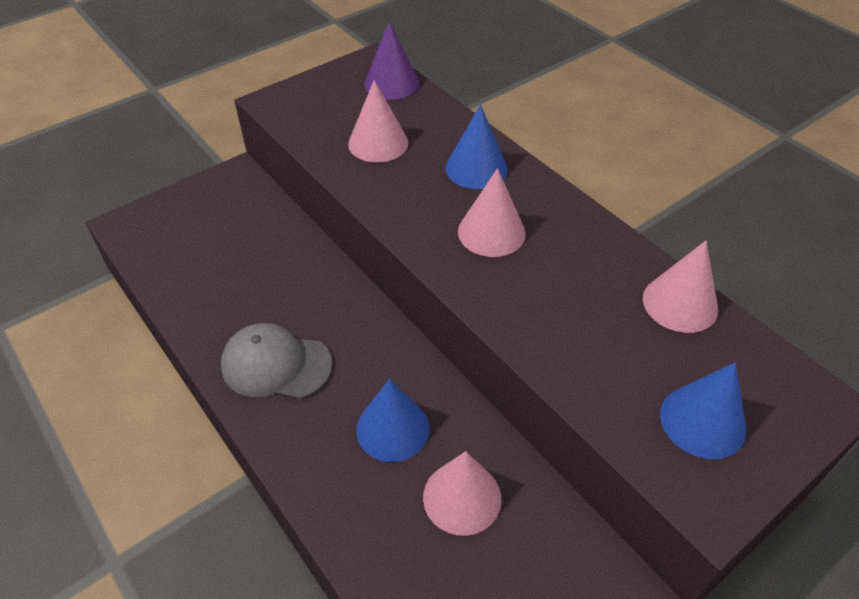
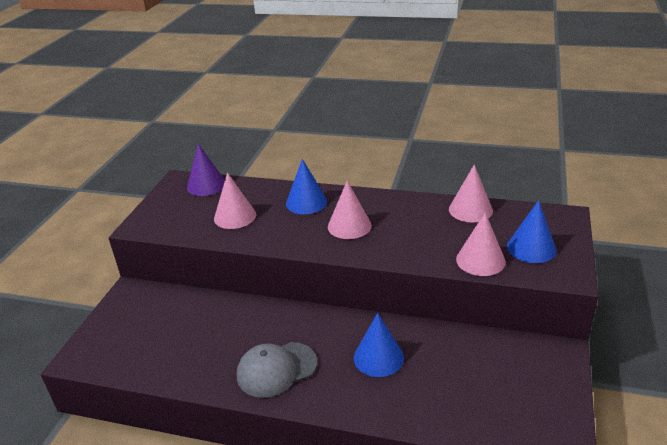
camera: 35 degrees left, 15 degrees down
pink cone [423,451,502,536] -> pink cone moved to [456,212,506,276]

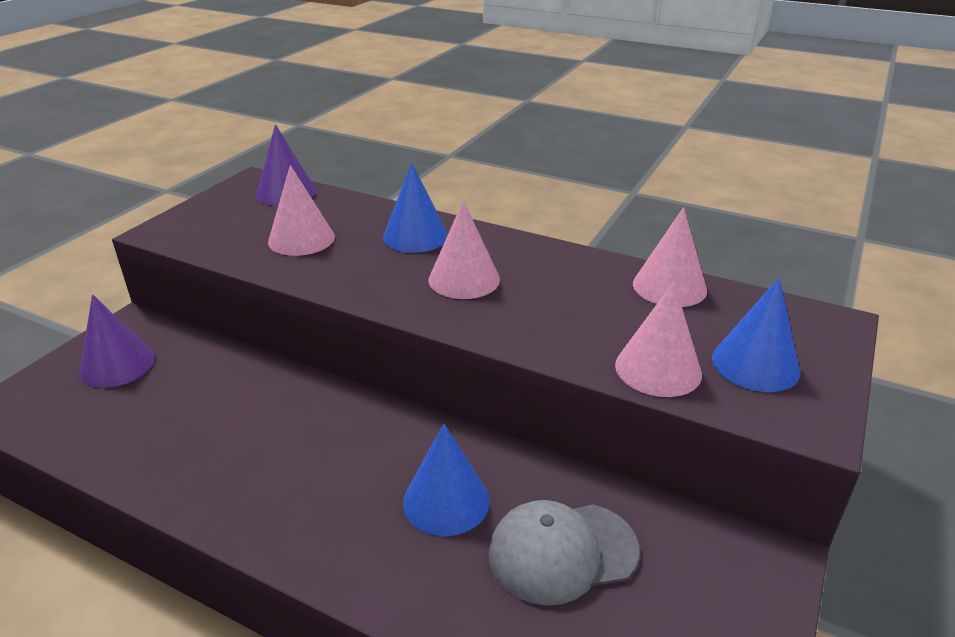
camera: 10 degrees right, 0 degrees up
grey cap [237,342,317,398] -> grey cap moved to [488,500,639,606]
none -> purple cone [79,294,154,388]

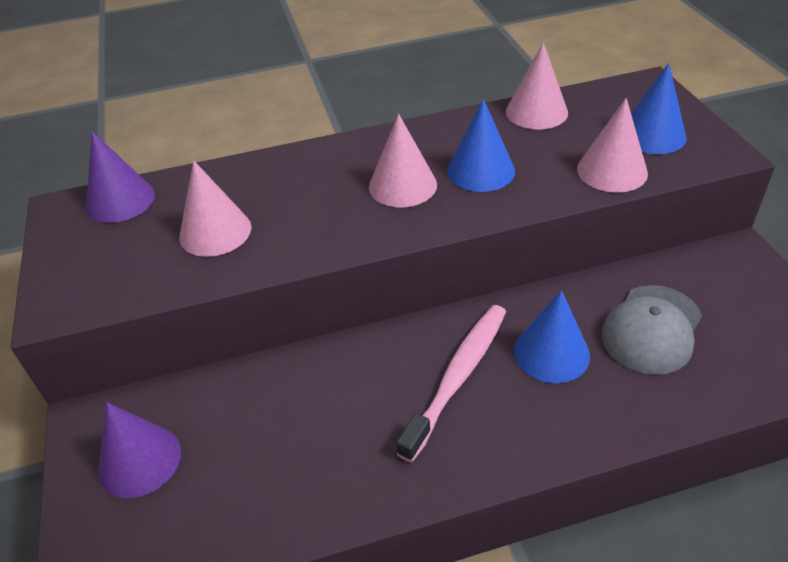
camera: 40 degrees left, 10 degrees up
blue cone [383,163,448,253] -> blue cone moved to [447,99,515,192]
none -> pink toothbrush [396,305,506,462]

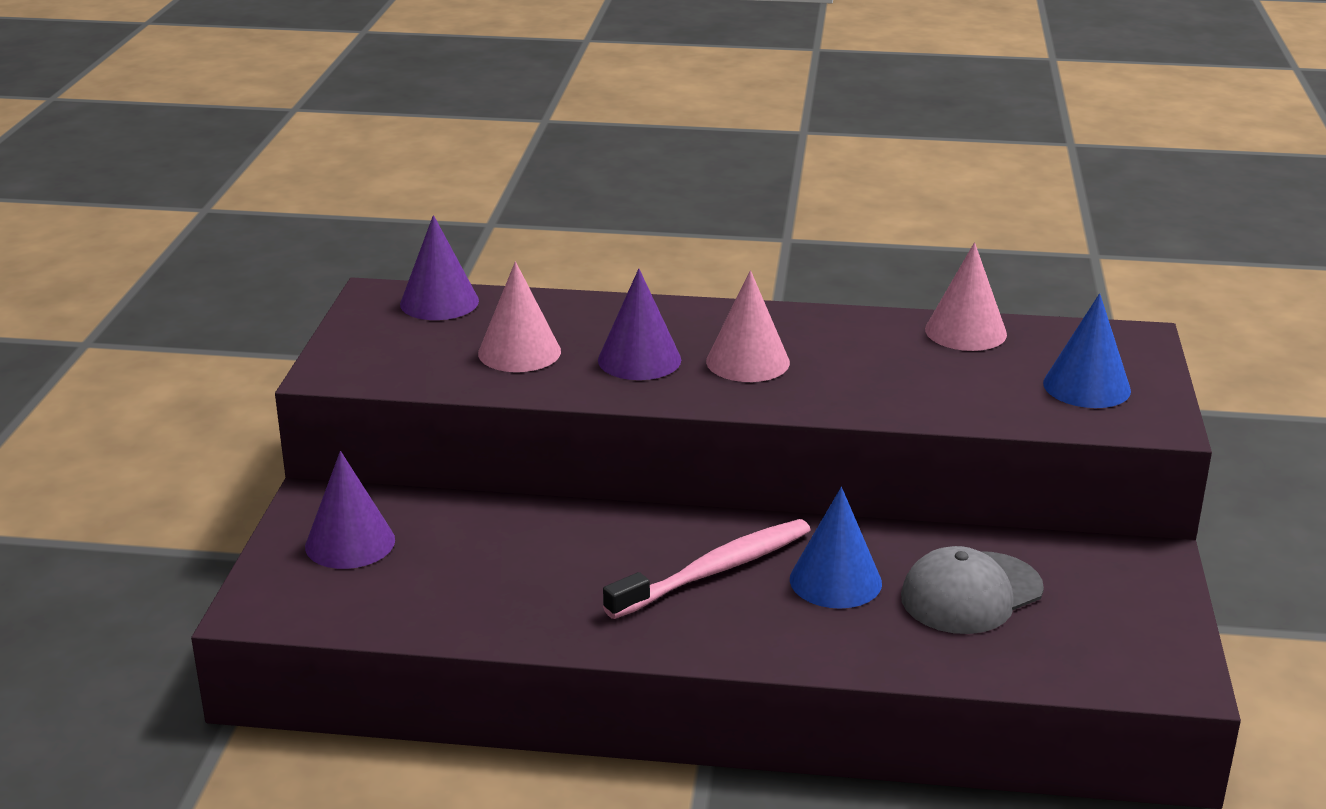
camera: 20 degrees right, 15 degrees down
blue cone [447,99,515,192] -> none
pink cone [577,98,648,193] -> none
none -> purple cone [598,269,681,380]

